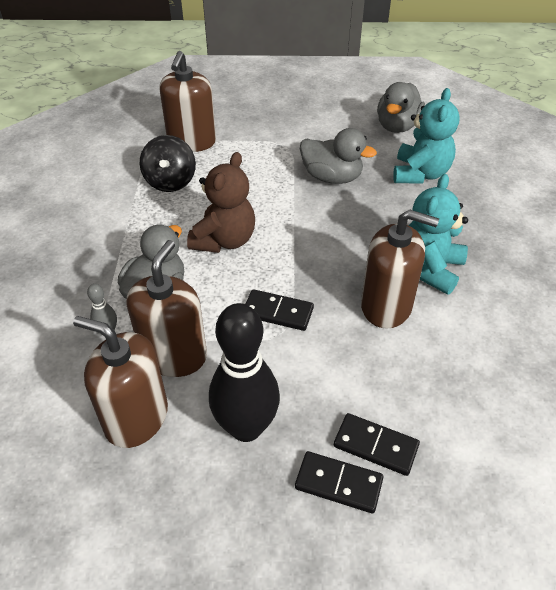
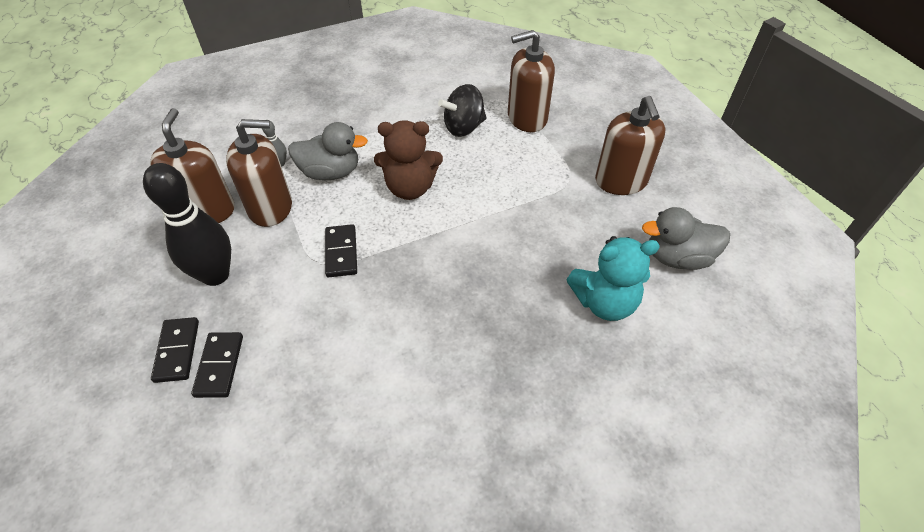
camera: 65 degrees right, 5 degrees up
grey duck [300,128,377,184] -> none
brown soap dispenser [361,210,439,329] -> brown soap dispenser moved to [595,96,665,195]
turquoise teddy bear [409,174,468,295] -> none

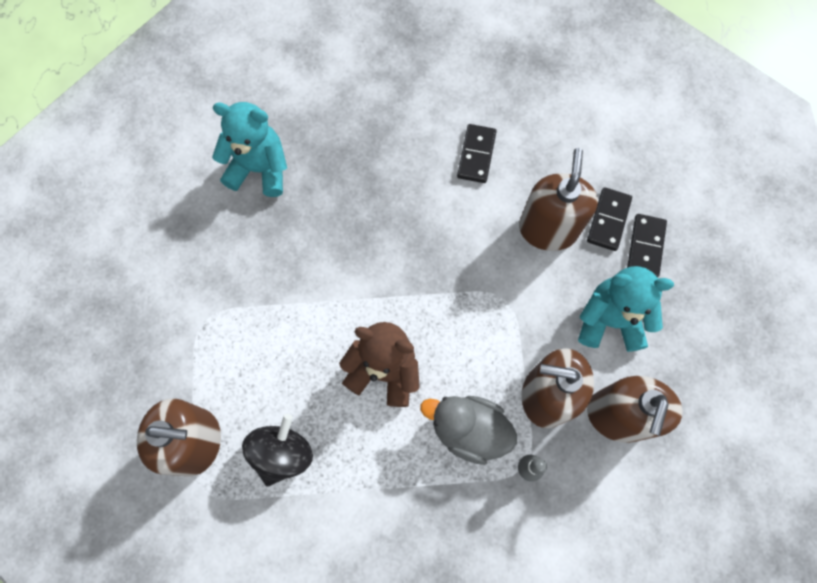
camera: 160 degrees left, 20 degrees up
black bowling pin [143,163,231,286] -> turquoise teddy bear [578,266,674,352]
black domino [325,224,357,277] -> black domino moved to [457,124,497,183]
black spinning top [438,84,487,137] -> black spinning top turned 60 degrees counterclockwise [242,414,313,487]
brown soap dispenser [595,96,665,195] -> brown soap dispenser moved to [519,148,598,251]
grey duck [642,207,730,270] -> none

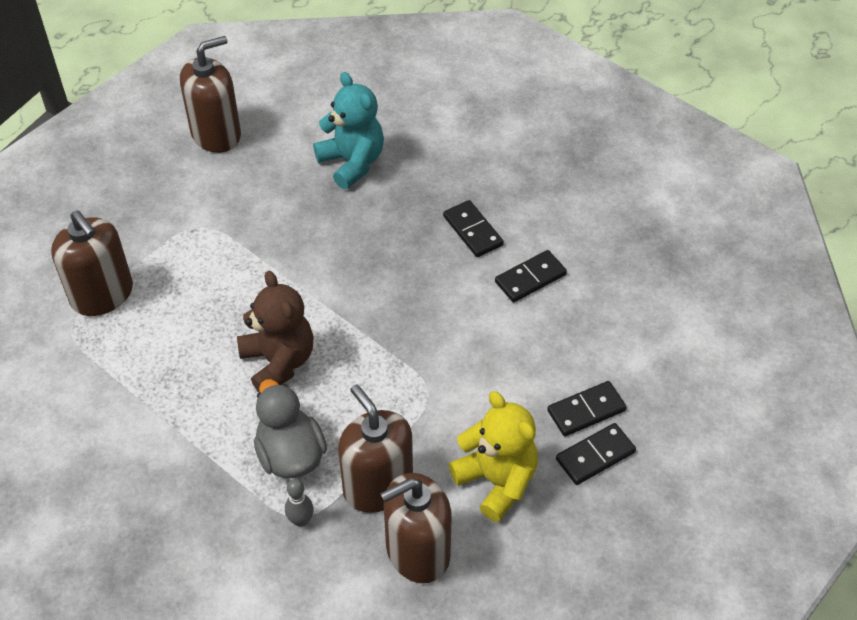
camera: 45 degrees right, 20 degrees down
black spinning top [242,414,313,487] -> none
brown soap dispenser [519,148,598,251] -> brown soap dispenser moved to [180,36,241,153]
turquoise teddy bear [578,266,674,352] -> yellow teddy bear [449,391,538,522]
none -> black domino [443,200,504,257]

